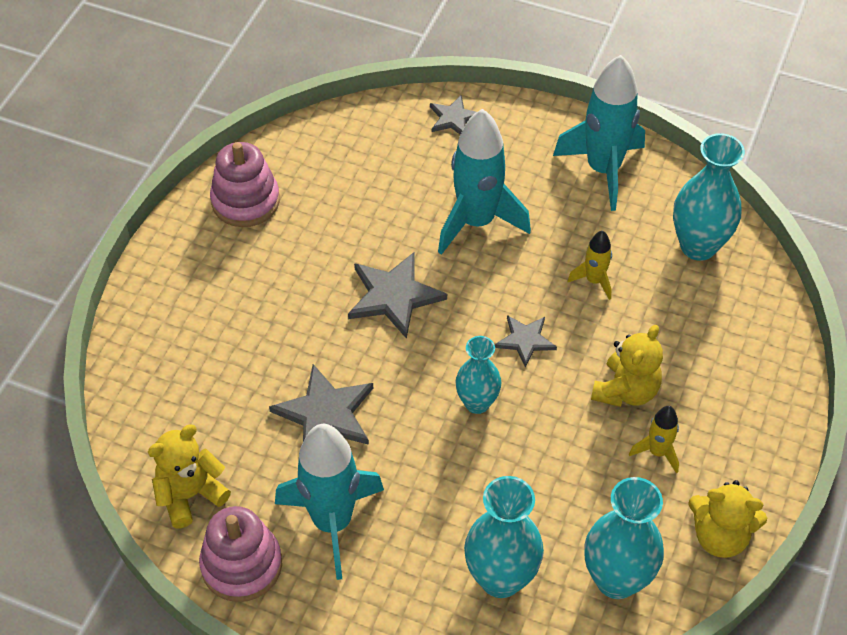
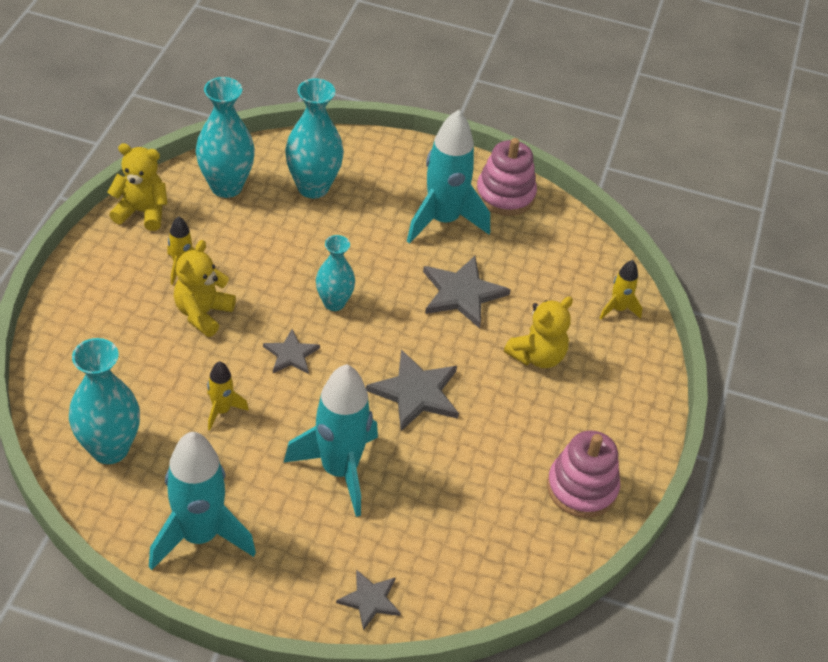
camera: 170 degrees right, 5 degrees down
yellow teddy bear [148,425,231,529] -> yellow teddy bear moved to [504,296,573,368]
none -> yellow rocket [599,260,642,320]

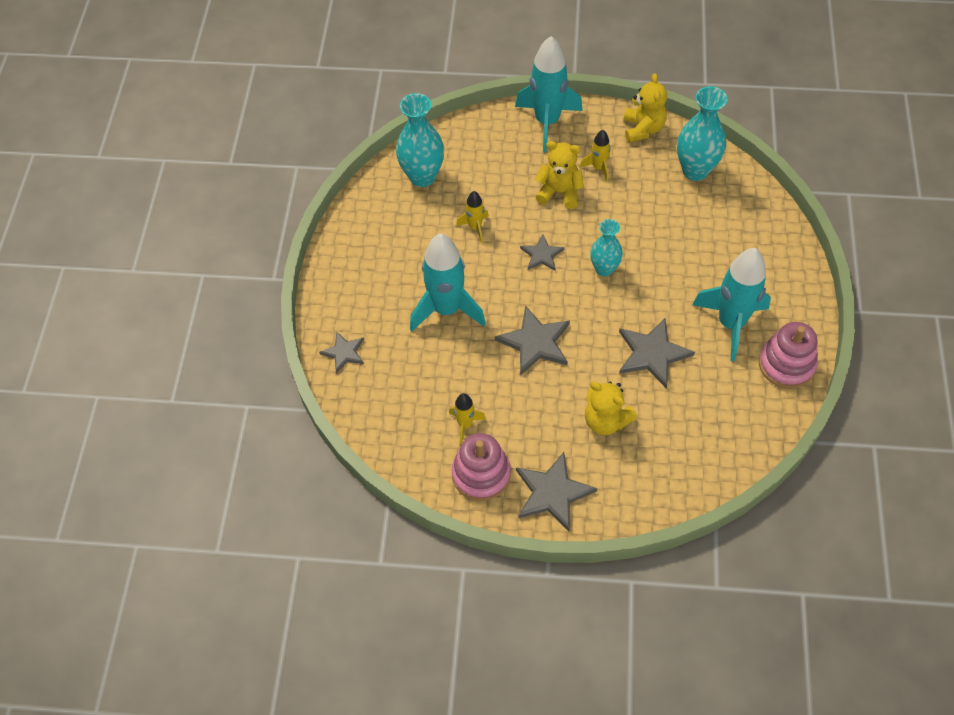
camera: 85 degrees right, 10 degrees up
turquoise rocket [149,432,256,570] -> turquoise rocket moved to [515,36,583,152]
turquoise vase [285,78,344,199] -> none
yellow rocket [599,260,642,320] -> yellow rocket moved to [449,393,486,444]
none -> grey star [516,452,597,531]

